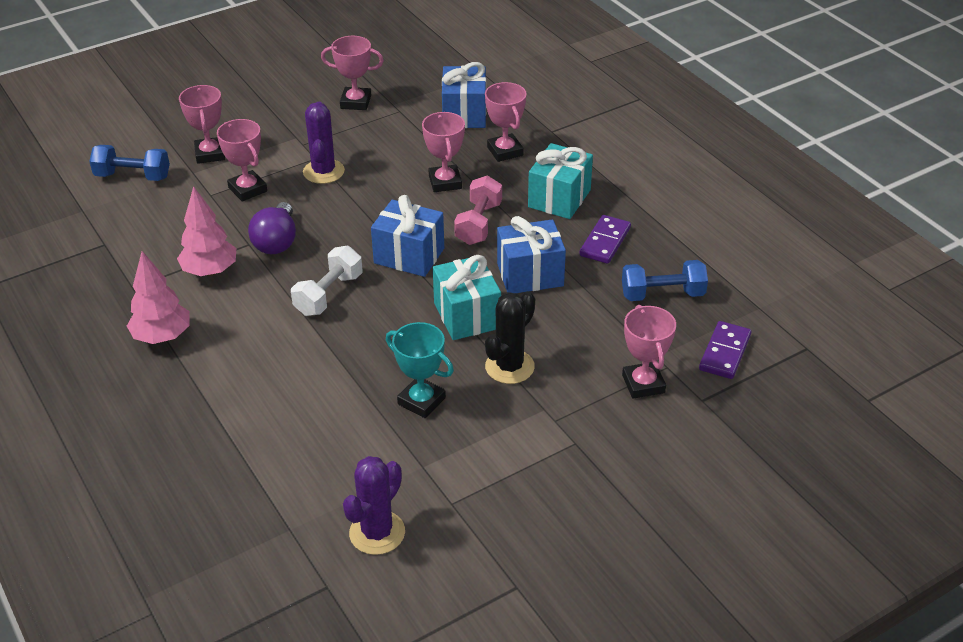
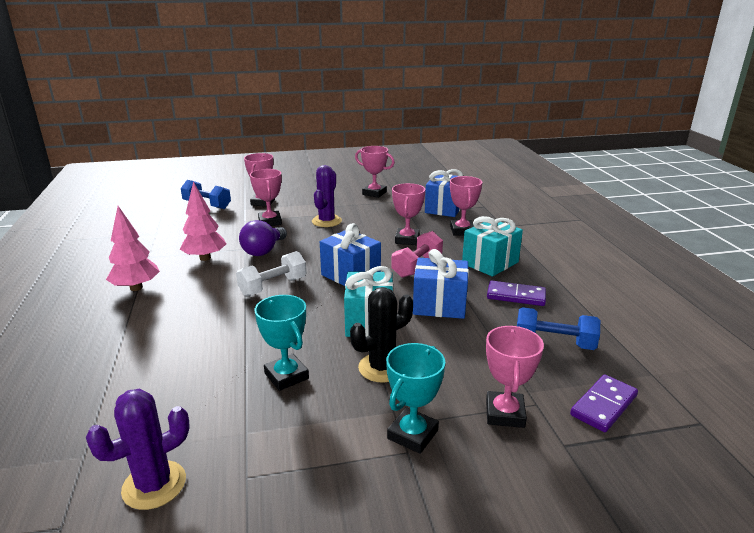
camera: 20 degrees right, 15 degrees down
purple domino [579,215,631,264] -> purple domino turned 60 degrees clockwise [487,281,546,306]
none -> turquoise trophy [386,343,445,454]

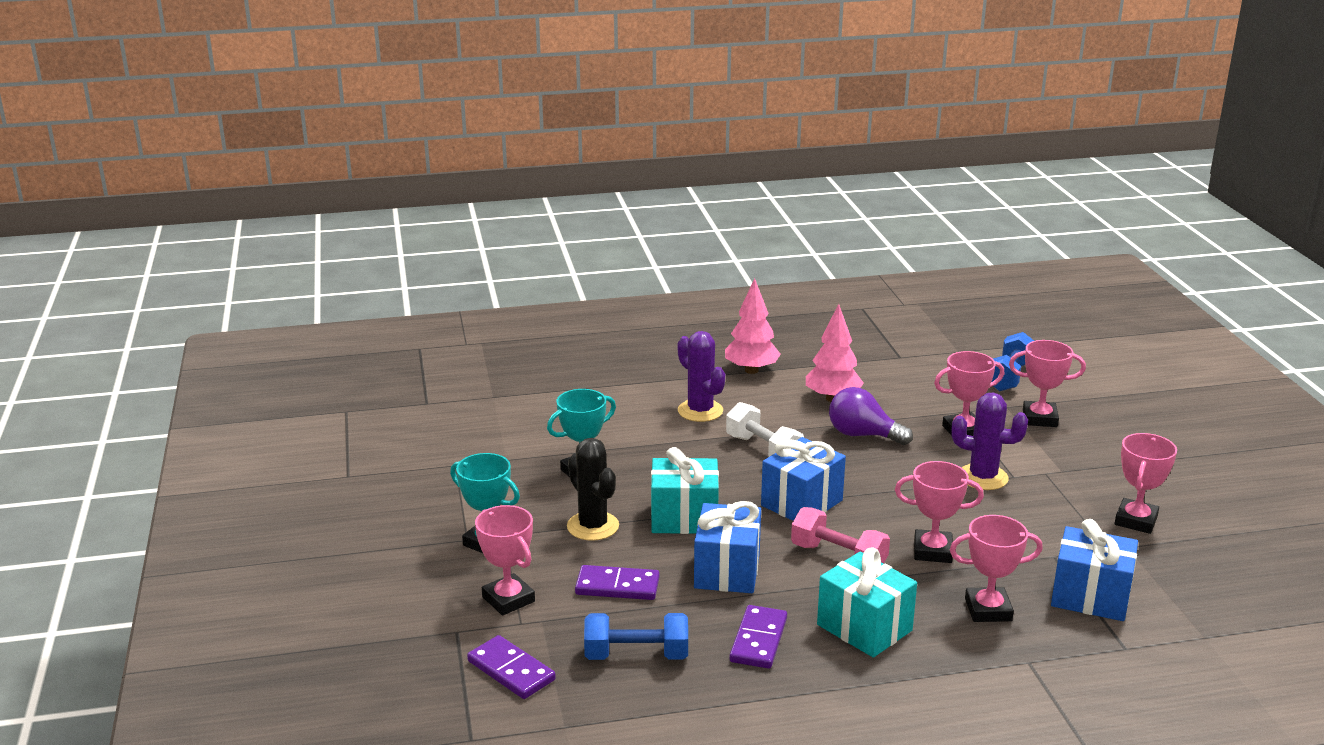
camera: 90 degrees right, 0 degrees up
purple cactus [86,388,190,510] -> purple cactus moved to [678,331,725,422]
pink trophy [486,326,544,428] -> pink trophy turned 45 degrees clockwise [475,505,535,616]
blue dumbbell [517,307,600,350] -> blue dumbbell turned 75 degrees clockwise [584,613,688,660]
none -> purple domino [575,565,660,600]

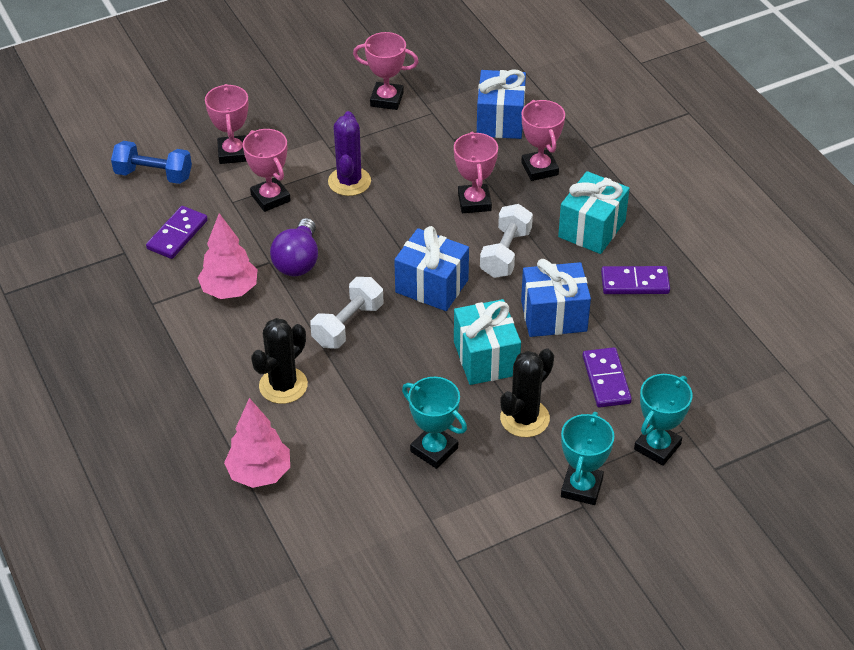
camera: 105 degrees left, 20 degrees up
purple domino [467,635,556,699] -> purple domino moved to [146,206,208,259]
pink trophy [475,505,535,616] -> turquoise trophy [634,374,693,466]
blue dumbbell [584,613,688,660] -> none
purple cactus [678,331,725,422] -> black cactus [251,318,308,404]
pink tree [725,278,781,374] -> pink tree moved to [224,398,290,488]
pink dumbbell [791,507,890,564] -> white dumbbell [480,204,533,278]

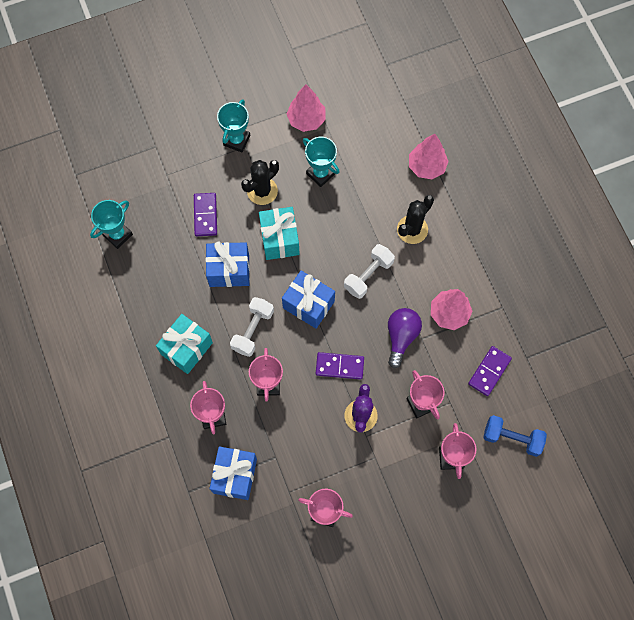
camera: 175 degrees left, 25 degrees up
purple domino [601,266,670,294] -> purple domino moved to [316,352,364,380]
turquoise trophy [634,374,693,466] -> turquoise trophy moved to [90,200,133,249]
none -> pink tree [287,84,326,132]

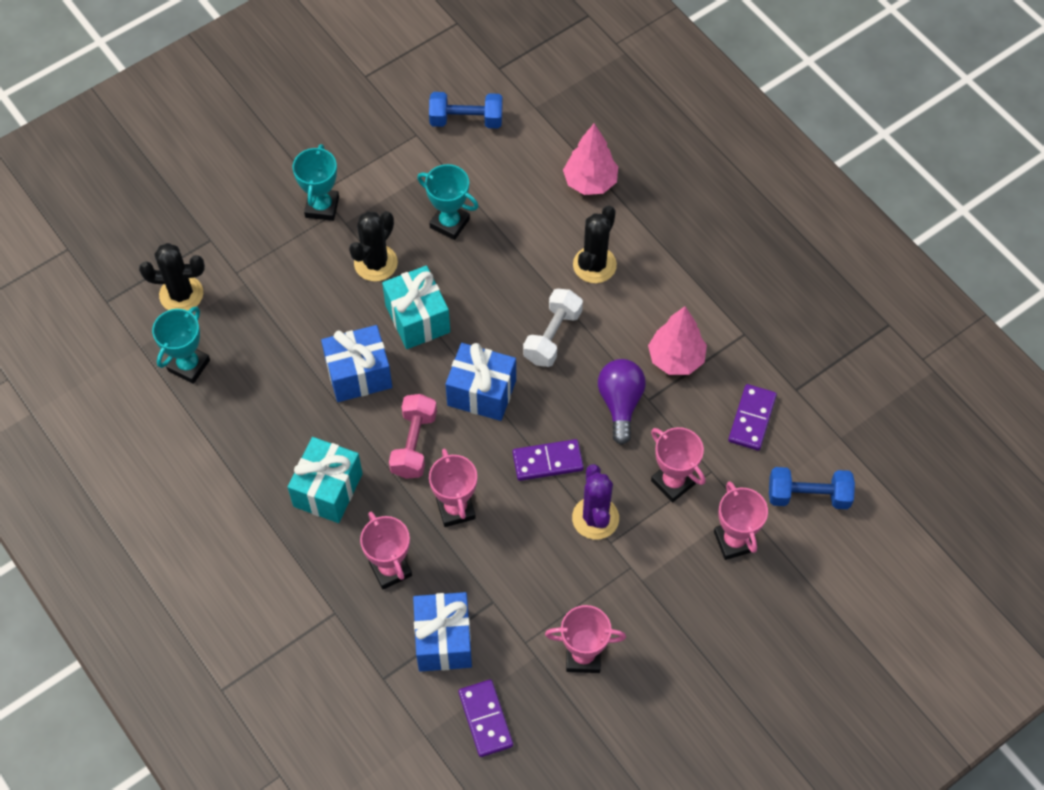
camera: 15 degrees left, 10 degrees down
purple domino [194,193,217,236] -> purple domino moved to [458,679,513,757]
white dumbbell [230,297,274,357] -> pink dumbbell [389,394,437,479]
pink tree [287,84,326,132] -> none
none -> black cactus [139,243,205,311]
none -> blue dumbbell [429,92,503,128]

